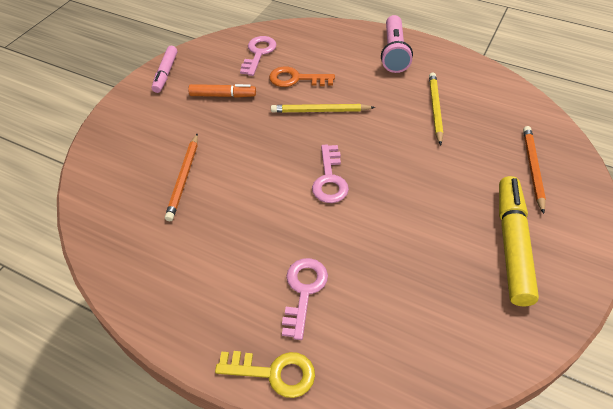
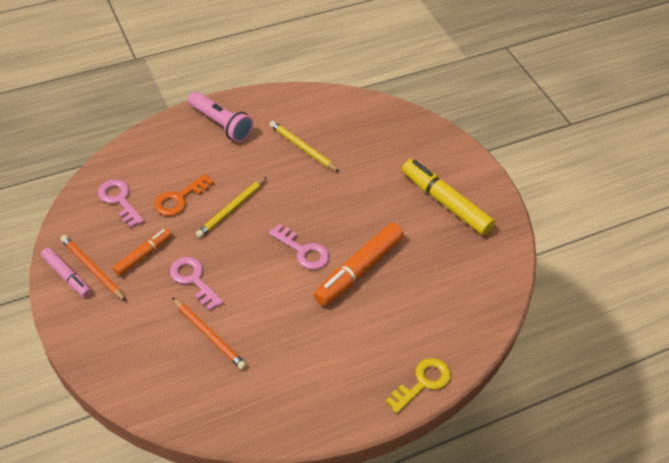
camera: 55 degrees left, 0 degrees up
pink key [282,258,328,340] -> pink key moved to [170,257,224,310]
orange pencil [523,126,546,214] -> orange pencil moved to [60,235,126,301]
none -> orange marker [314,223,404,306]

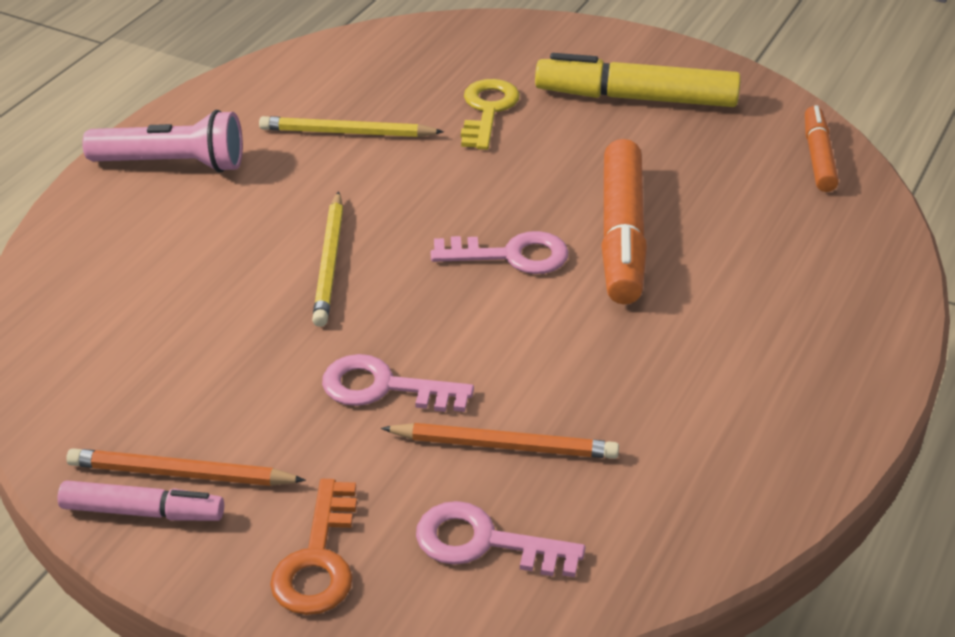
camera: 35 degrees left, 10 degrees down
pink key [98,179,144,228] -> pink key moved to [416,501,585,577]
orange marker [112,228,172,276] -> orange marker moved to [805,105,839,192]
orange key [154,174,214,216] -> orange key moved to [270,479,357,615]
yellow key [386,358,451,414] -> yellow key moved to [461,79,520,150]

